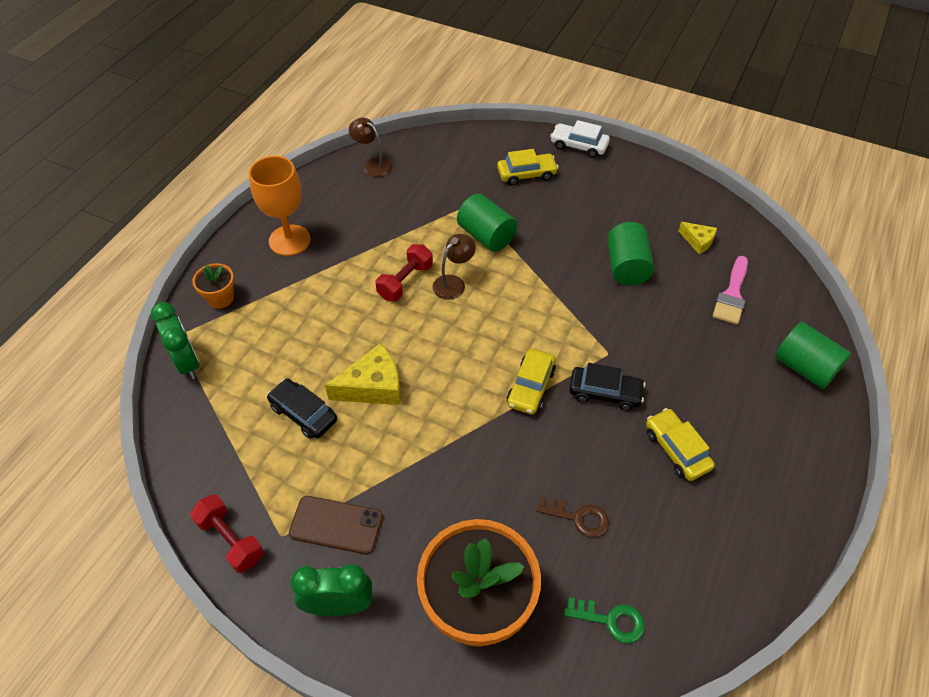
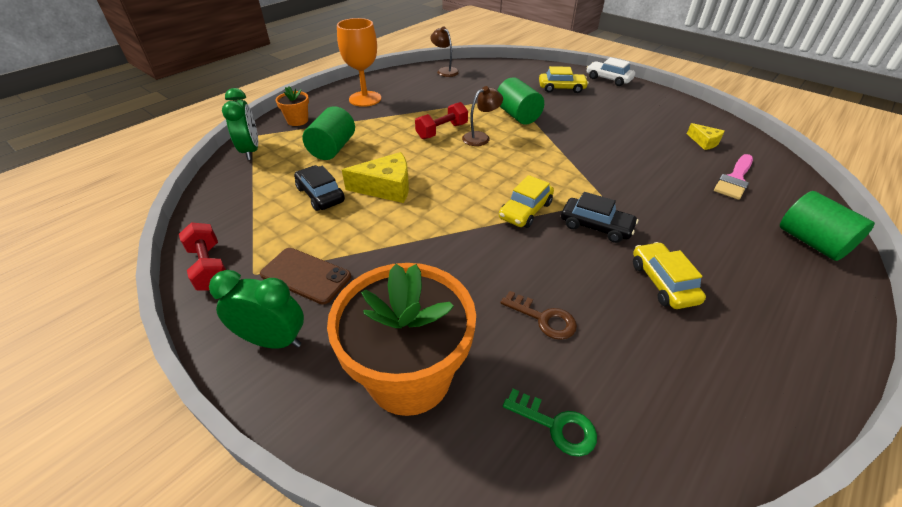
camera: 15 degrees right, 10 degrees down
green cylinder [607,222,654,285] -> green cylinder moved to [302,106,355,160]

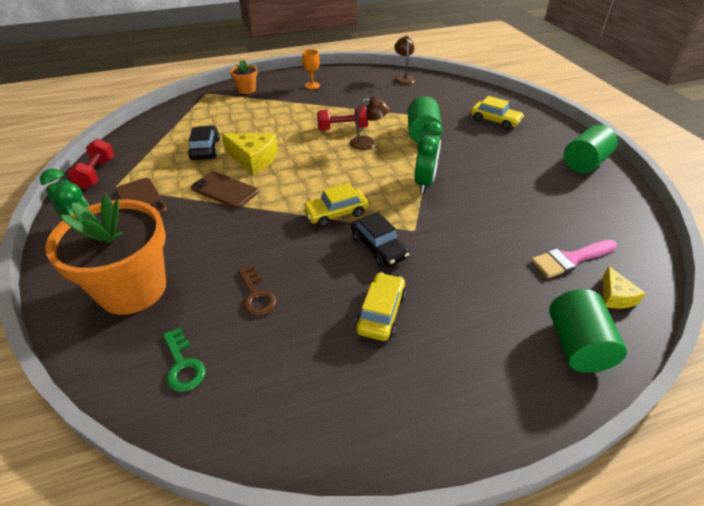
camera: 30 degrees right, 0 degrees up
green clock [222,88,258,160] -> green clock moved to [414,121,443,193]
green cylinder [302,106,355,160] -> green cylinder moved to [564,125,618,173]
orange goblet [337,18,381,107] -> orange goblet [302,49,320,89], size x0.52
white car [586,57,635,86] -> none
yellow cheese [687,123,725,150] -> yellow cheese moved to [603,266,646,309]
none -> brown phone [191,171,258,209]

